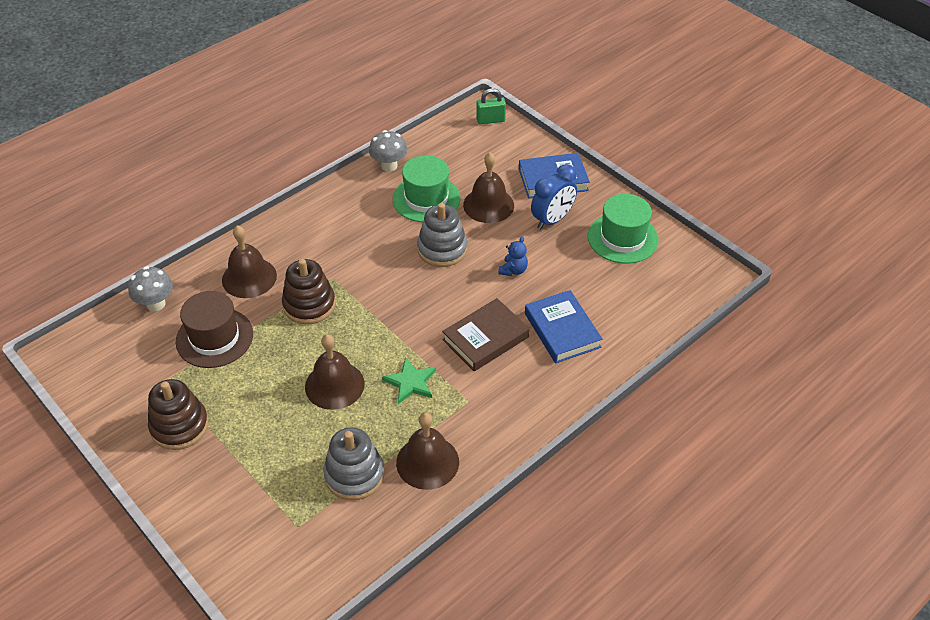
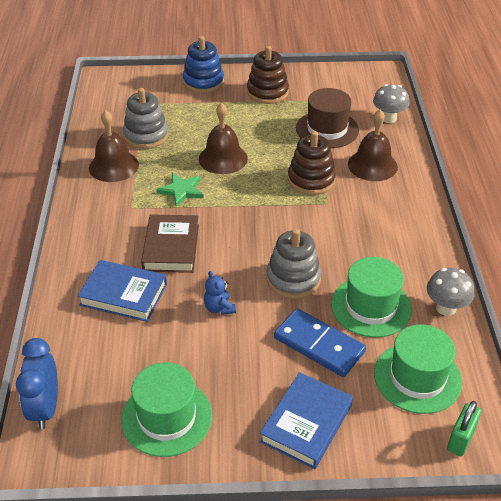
camera: 130 degrees right, 5 degrees down
brown bell [463,153,514,223] -> blue domino [274,309,366,377]
blue clock [531,164,577,229] -> blue clock moved to [16,338,58,430]
none -> blue stacking toy [183,36,224,93]
none -> green hat [374,324,462,414]

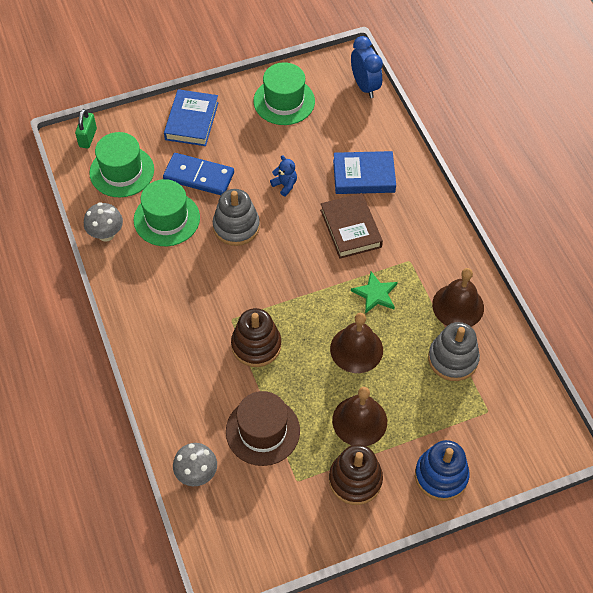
camera: 160 degrees right, 15 degrees up
brown bell [348,109,398,181] -> brown bell moved to [332,387,387,446]

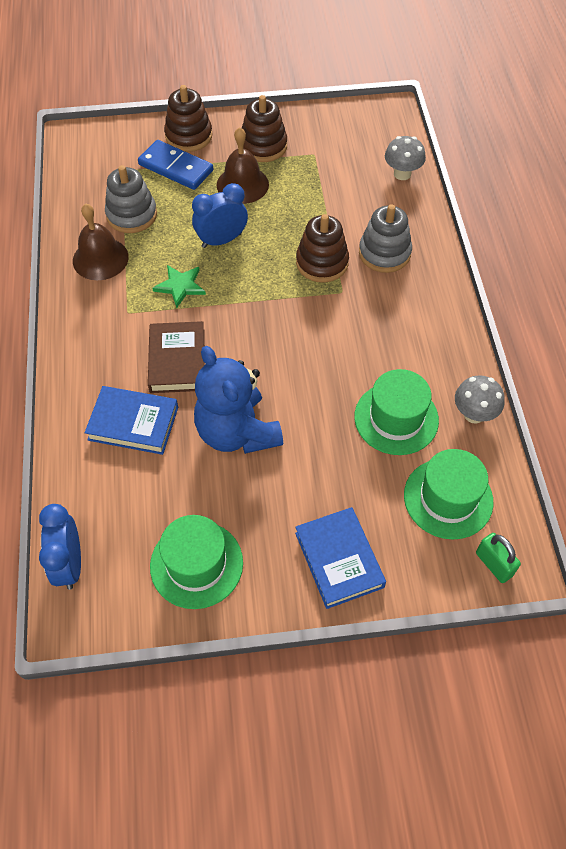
camera: 165 degrees left, 0 degrees up
green padlock [75,109,97,148] -> green padlock turned 60 degrees counterclockwise [476,533,521,583]
blue domino [163,153,234,195] -> blue domino moved to [138,140,213,190]
blue book [164,89,219,146] -> blue book turned 45 degrees counterclockwise [295,507,386,609]
grey stacking toy [213,189,260,246] -> grey stacking toy moved to [359,204,412,273]
brown hat [226,391,300,466] -> none
blue teddy bear [270,155,297,197] -> blue teddy bear [194,346,283,454], size x2.49
brown bell [330,313,383,373] -> blue clock [192,183,248,248]
blue stacking toy [415,440,470,501] -> brown stacking toy [164,85,213,152]

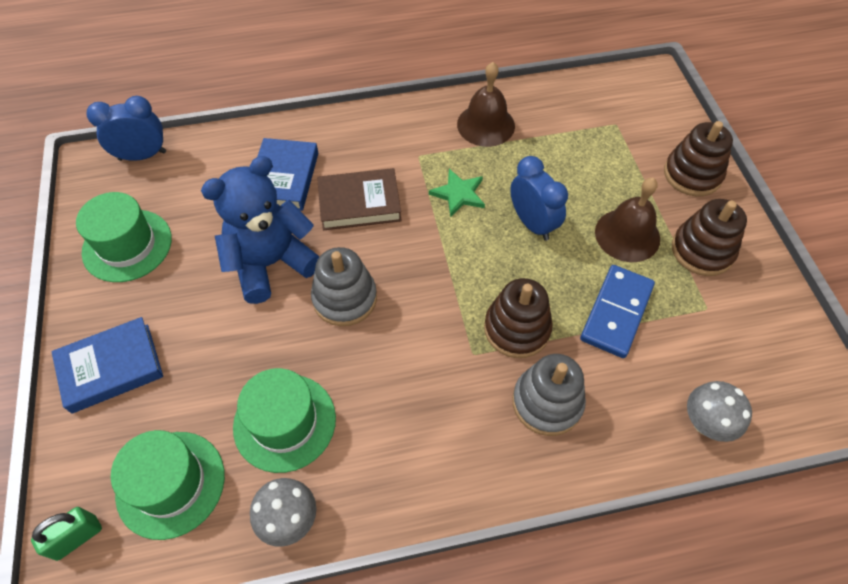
camera: 85 degrees right, 0 degrees up
grey stacking toy [105,165,157,233] -> grey stacking toy moved to [311,247,377,326]
blue domino [138,140,213,190] -> blue domino moved to [580,265,655,358]

